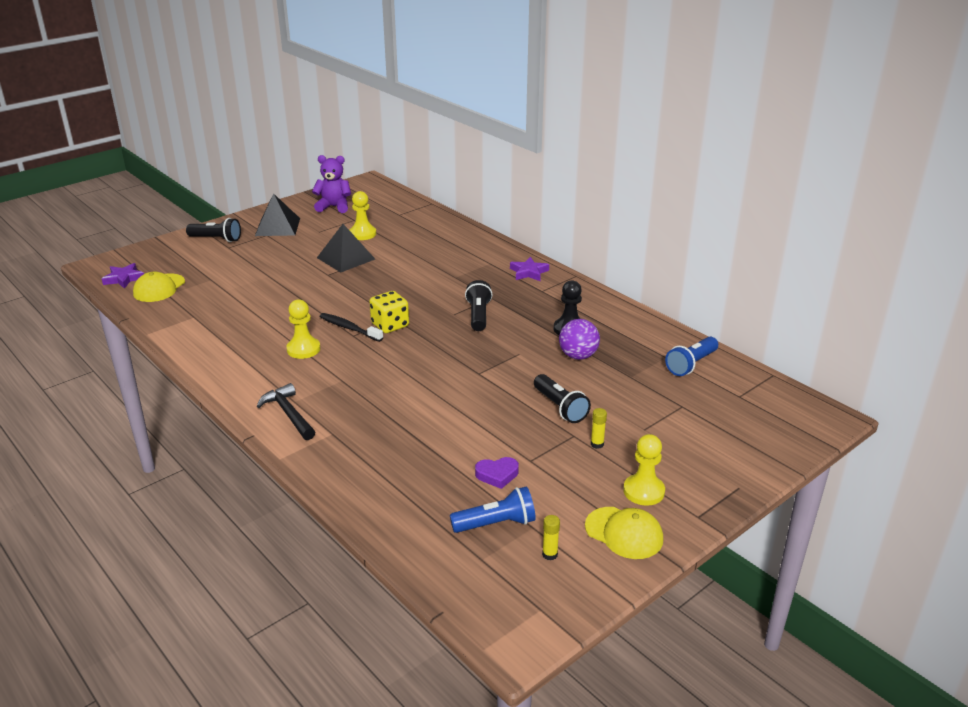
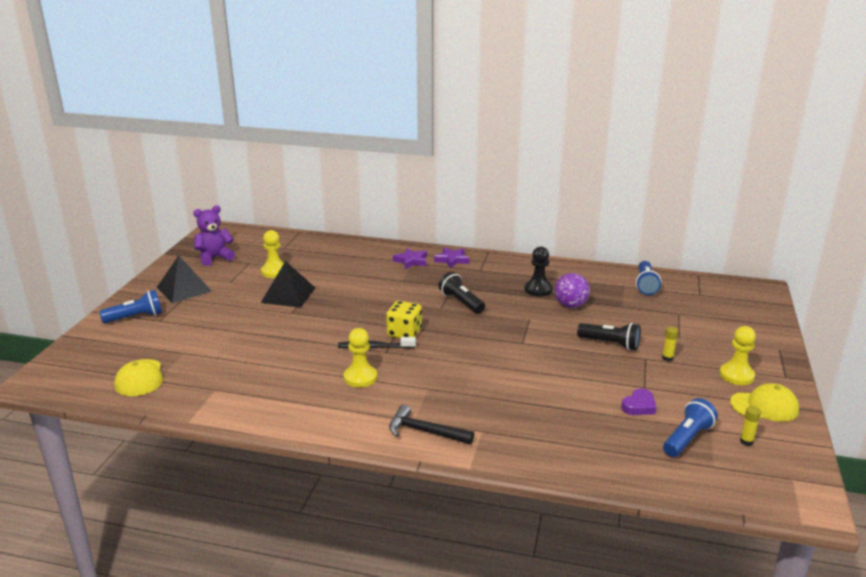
camera: 35 degrees left, 5 degrees down
purple star [102,263,144,289] -> purple star moved to [393,248,427,269]
black flashlight [186,218,241,242] -> blue flashlight [99,290,162,323]

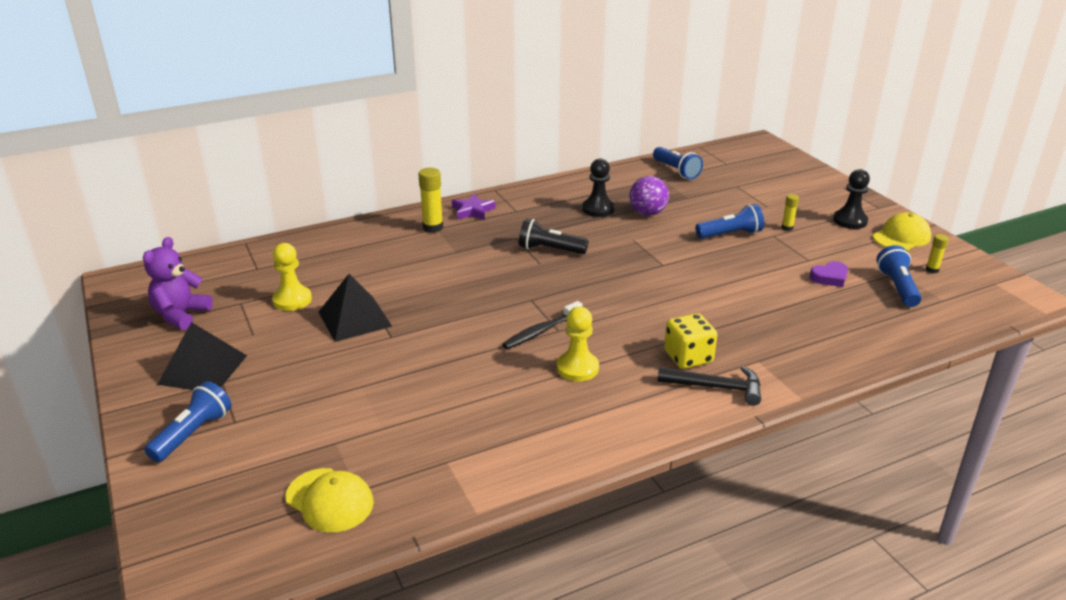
camera: 40 degrees left, 5 degrees up
yellow dice [386,301,422,339] -> yellow dice moved to [664,313,717,369]
black hammer [389,405,474,444] -> black hammer turned 150 degrees counterclockwise [657,366,761,406]
purple star [393,248,427,269] -> yellow glue stick [418,168,443,233]
black flashlight [577,323,641,350] -> blue flashlight [695,204,764,239]
purple heart [621,388,656,415] -> purple heart turned 60 degrees clockwise [810,261,848,287]
yellow pawn [719,326,756,385] -> black pawn [833,169,870,229]

